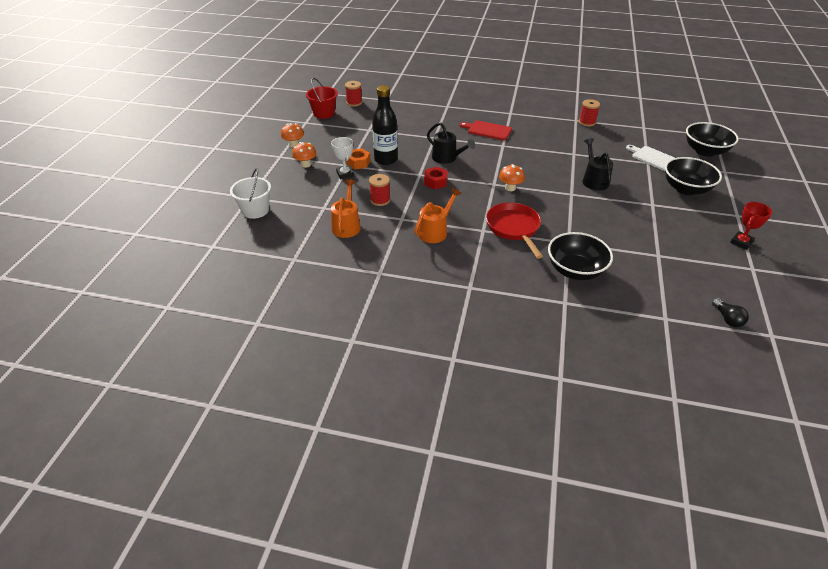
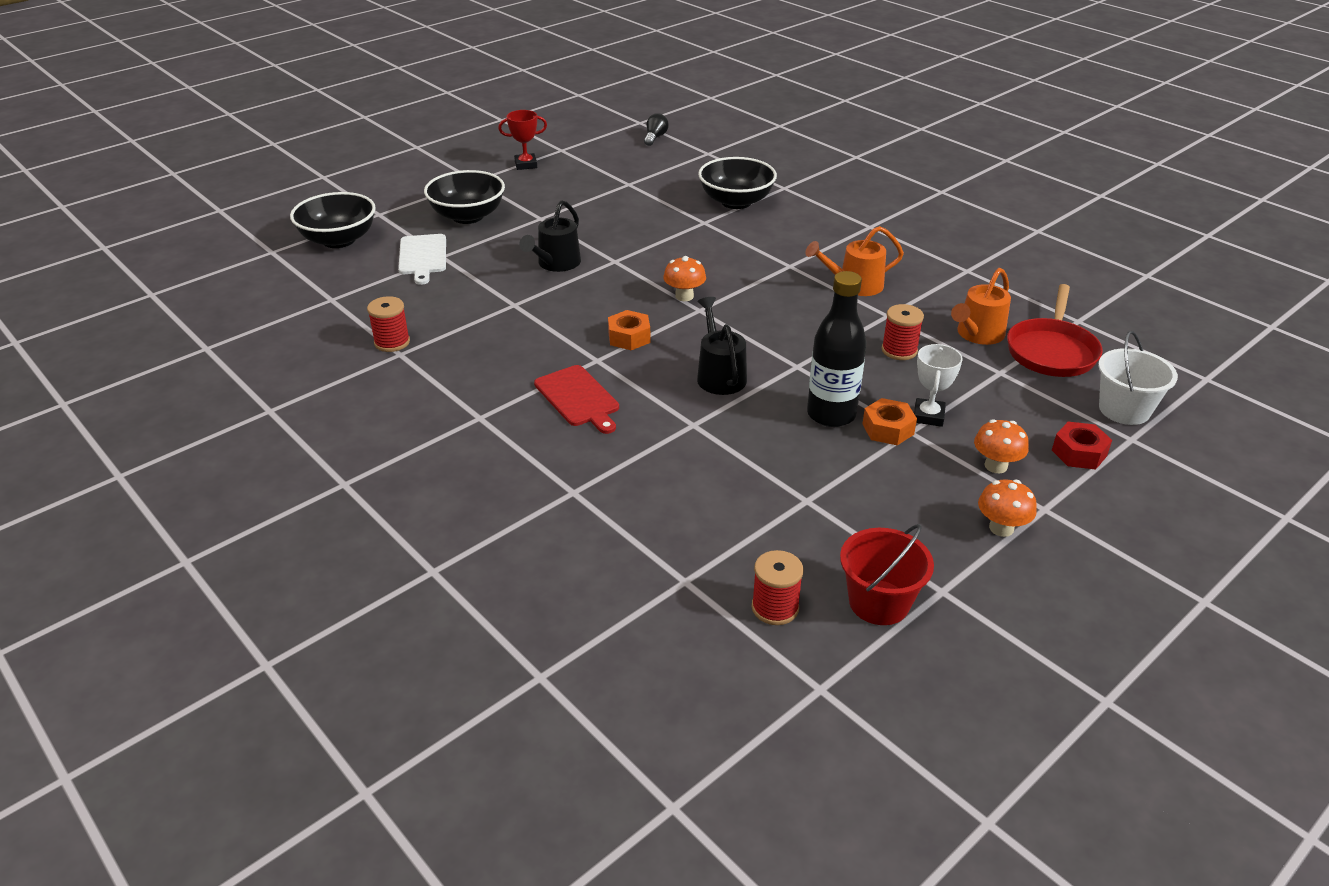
camera: 145 degrees left, 5 degrees down
red nut [424,167,448,189] -> red nut moved to [1052,422,1112,470]
red pan [486,202,543,259] -> red pan moved to [1007,284,1103,377]
none -> orange nut [608,310,650,350]

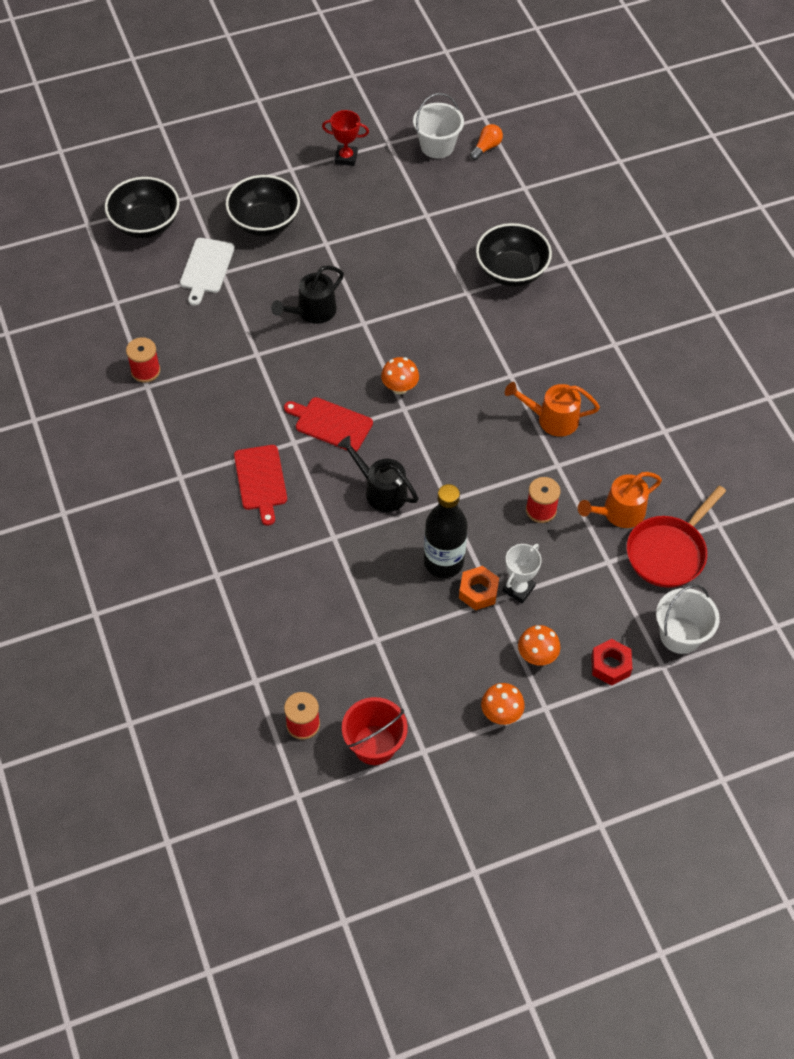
camera: 20 degrees right, 20 degrees up
orange nut [608,310,650,350] -> red cutting board [284,397,373,452]
black light bulb [644,113,668,146] -> orange light bulb [470,124,503,160]
black watering can [697,297,747,395] -> black watering can turned 60 degrees counterclockwise [337,436,418,512]
none -> white bucket [413,93,464,159]

